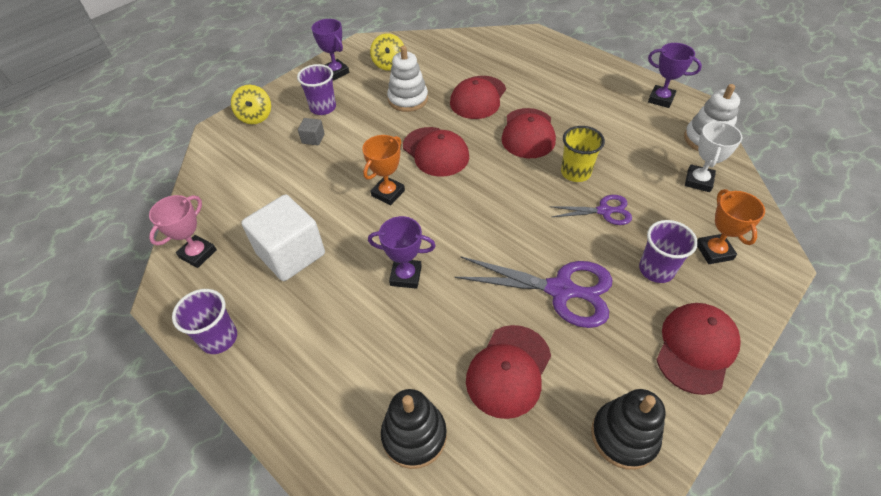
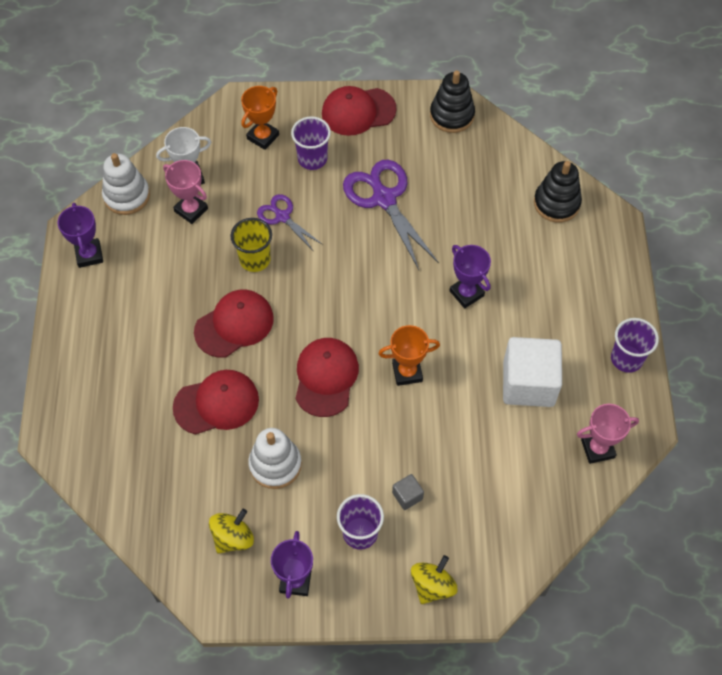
camera: 135 degrees left, 10 degrees up
red cap [466,325,551,419] -> none
none -> pink trophy [163,160,208,224]

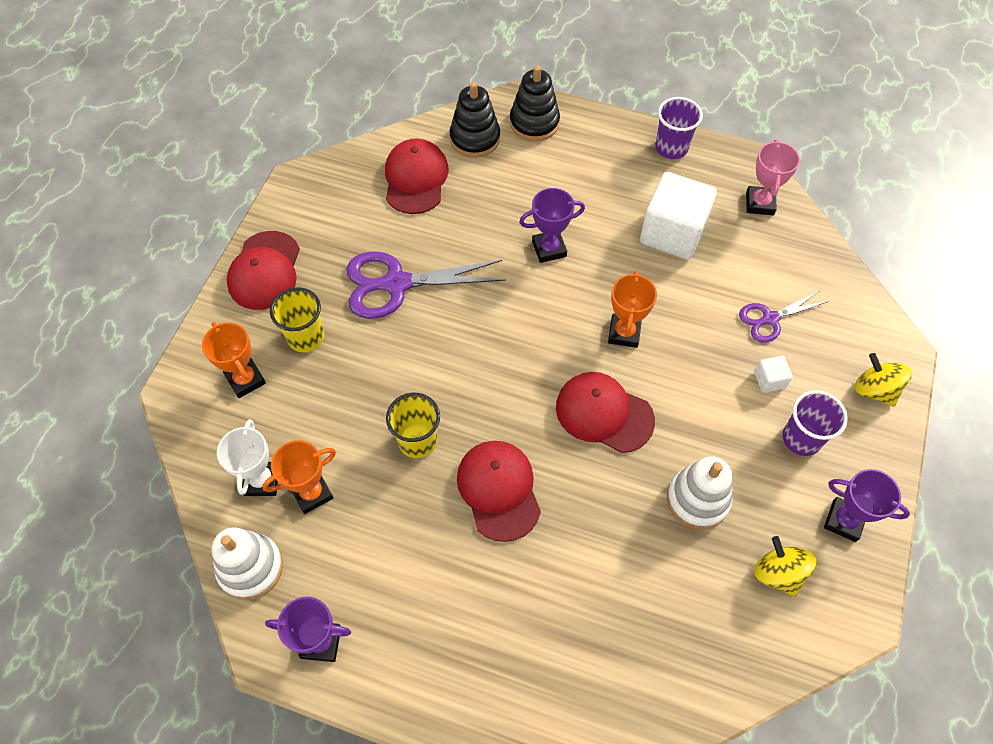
camera: 70 degrees left, 0 degrees up
pink trophy [163,160,208,224] -> orange trophy [262,440,336,514]
red cap [173,370,259,434] -> red cap moved to [385,139,449,214]
purple scissors [257,194,323,250] -> purple scissors moved to [739,291,829,343]
purple cup [291,116,331,170] -> yellow cup [270,287,324,352]
grey cube [392,474,424,510] -> white cube [754,356,793,393]
black stacking toy [430,70,475,133] -> black stacking toy moved to [510,65,560,141]

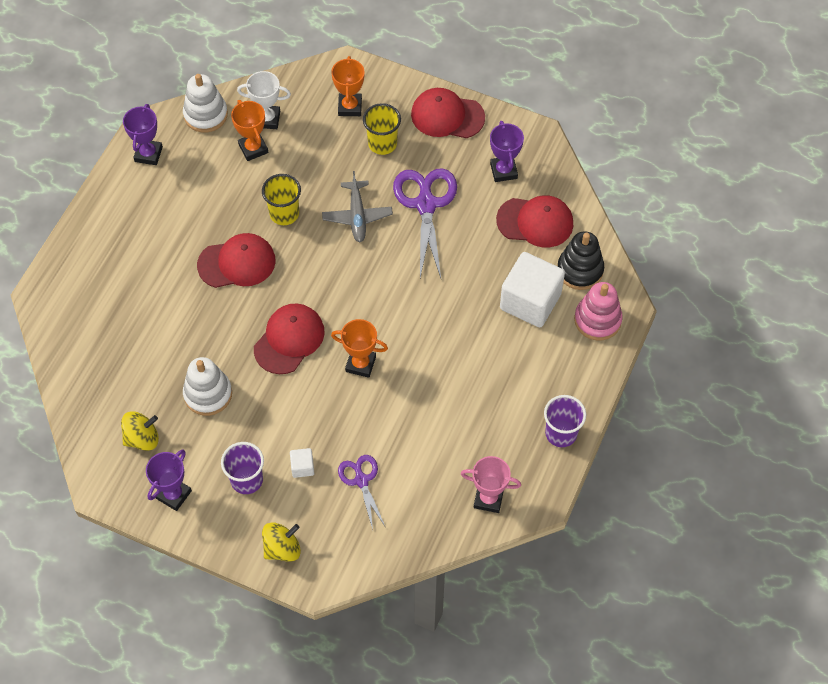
camera: 95 degrees right, 0 degrees up
orange trophy [202,322,266,398] -> orange trophy turned 60 degrees counterclockwise [331,56,365,116]
black stacking toy [510,65,560,141] -> pink stacking toy [574,282,623,341]
purple trophy [519,188,585,263] -> purple trophy moved to [490,121,524,182]
white cube [640,172,717,260] -> white cube moved to [500,252,565,327]
none -> grey plane [322,171,393,242]

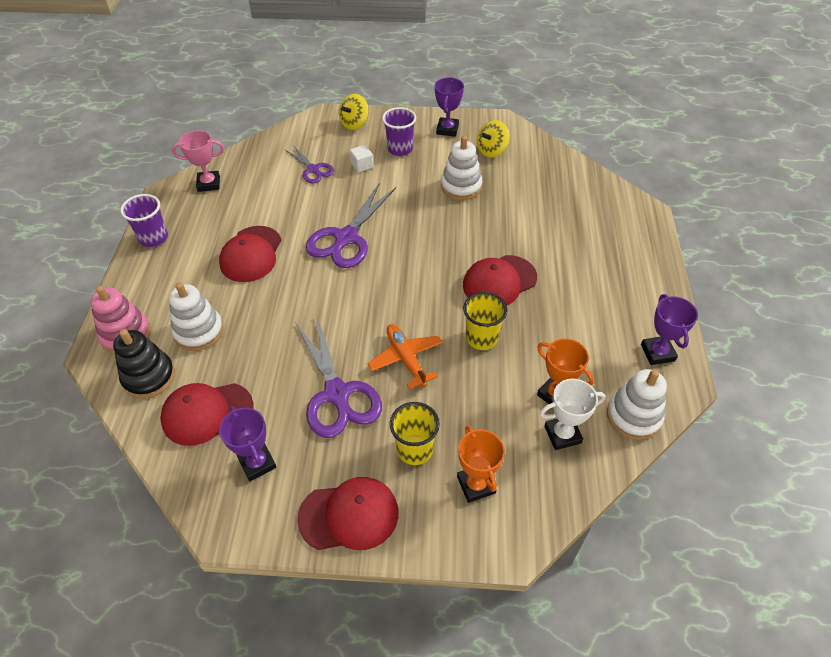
camera: 160 degrees right, 10 degrees down
red cap [254,303,325,374] -> red cap moved to [219,226,281,282]
grey plane [322,171,393,242] -> orange plane [368,324,443,389]
orange trophy [331,319,388,378] -> purple scissors [306,183,396,268]
white cube [500,252,565,327] -> white stacking toy [169,282,224,351]

